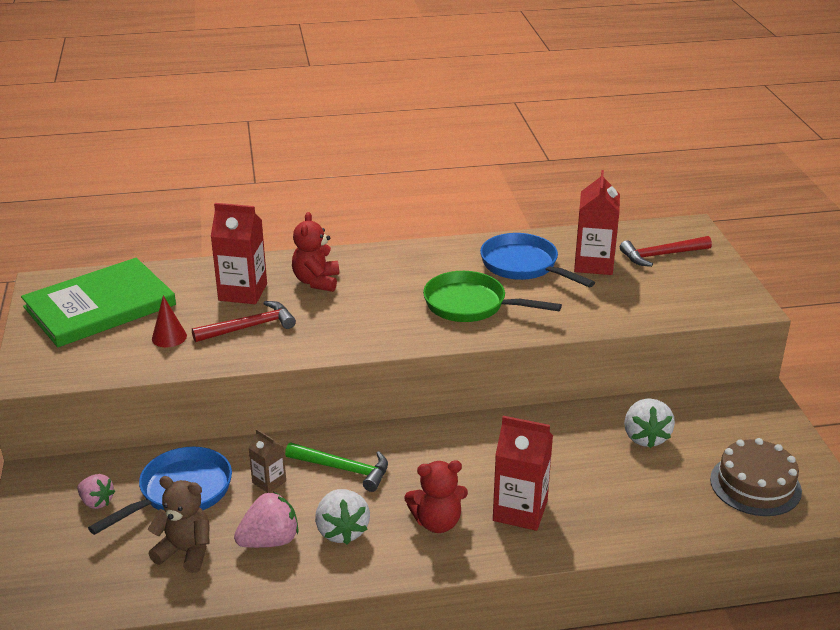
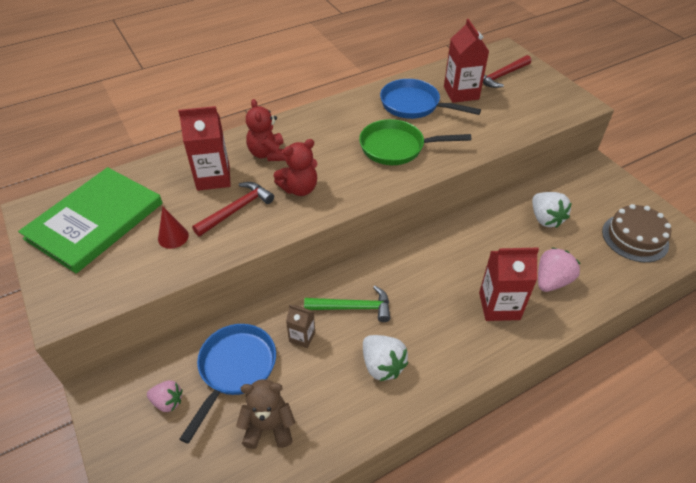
camera: 20 degrees left, 15 degrees up
pink strawberry [234,492,299,548] -> pink strawberry moved to [538,247,580,292]
red teddy bear [404,460,468,533] -> red teddy bear moved to [274,139,318,196]

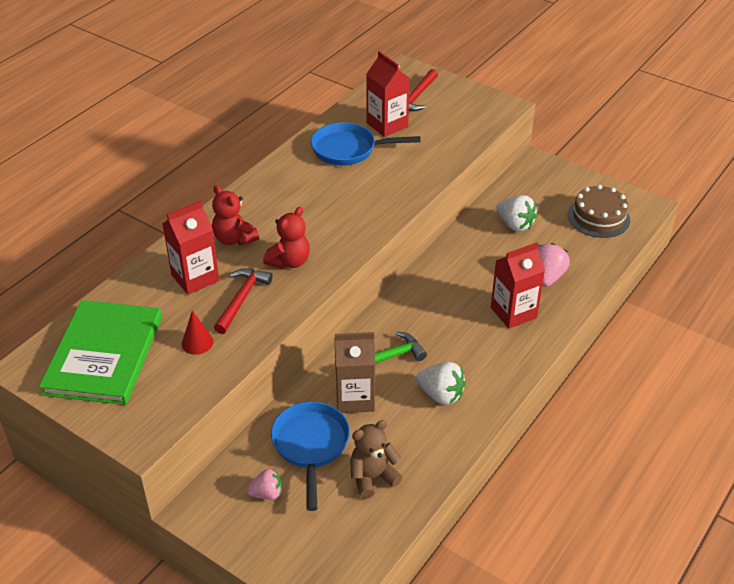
camera: 25 degrees left, 5 degrees down
brown carton [286,305,315,348] -> brown carton [335,332,375,413], size x1.82
green pan [359,119,471,165] -> none

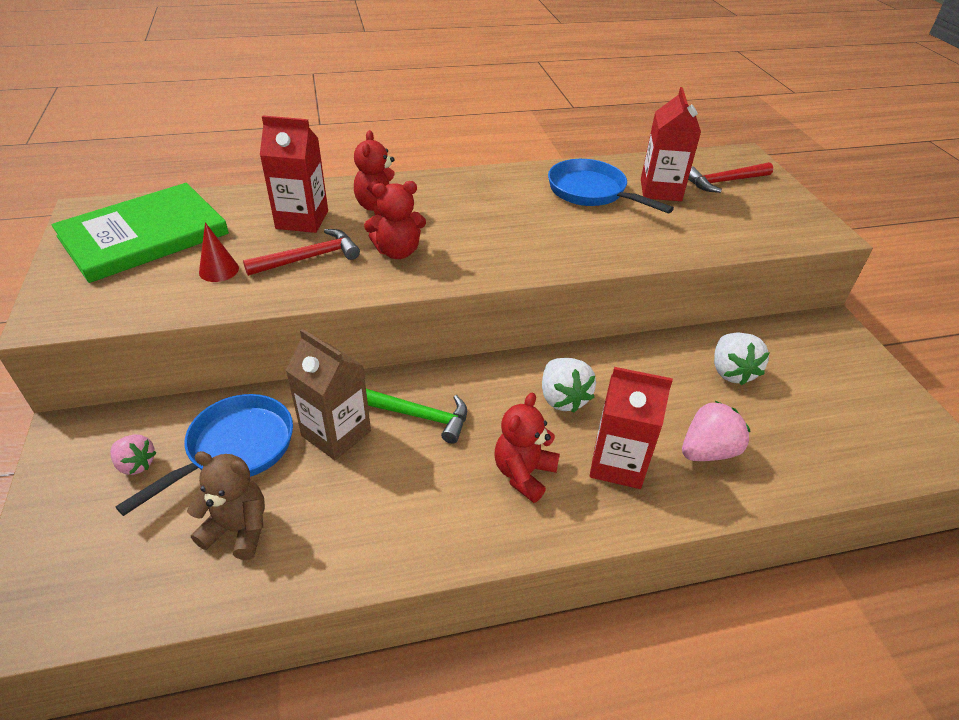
camera: 40 degrees right, 0 degrees up
white strawberry [416,362,466,405] -> white strawberry moved to [542,358,596,413]
brown cake [568,185,630,238] -> none
none -> red teddy bear [494,393,560,503]

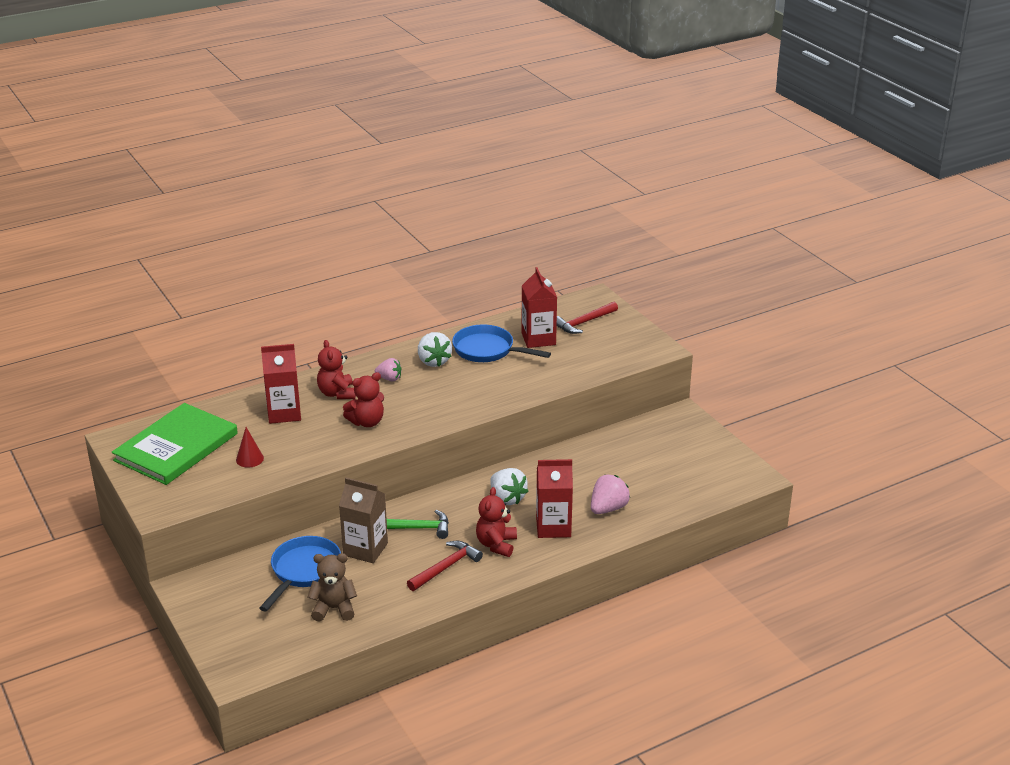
camera: 15 degrees left, 10 degrees down
pink strawberry [111,435,157,475] -> pink strawberry moved to [375,358,402,381]
red hammer [243,229,360,276] -> red hammer moved to [407,541,483,591]
white strawberry [714,333,769,385] -> white strawberry moved to [418,332,452,367]

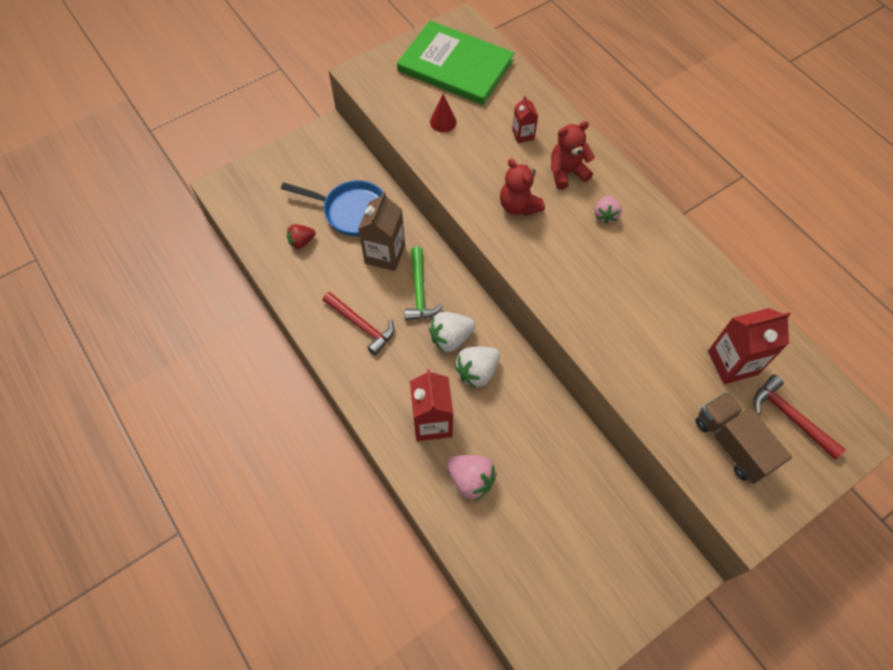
camera: 85 degrees right, 30 degrees up
red carton [261,344,301,424] -> red carton [512,95,538,143], size x0.55
brown teddy bear [308,553,357,622] -> red strawberry [287,224,316,249]
white strawberry [418,332,452,367] -> white strawberry moved to [429,312,475,352]
blue pan [452,325,551,362] -> none
red teddy bear [476,487,517,557] -> none
none -> brown truck [696,392,792,484]

